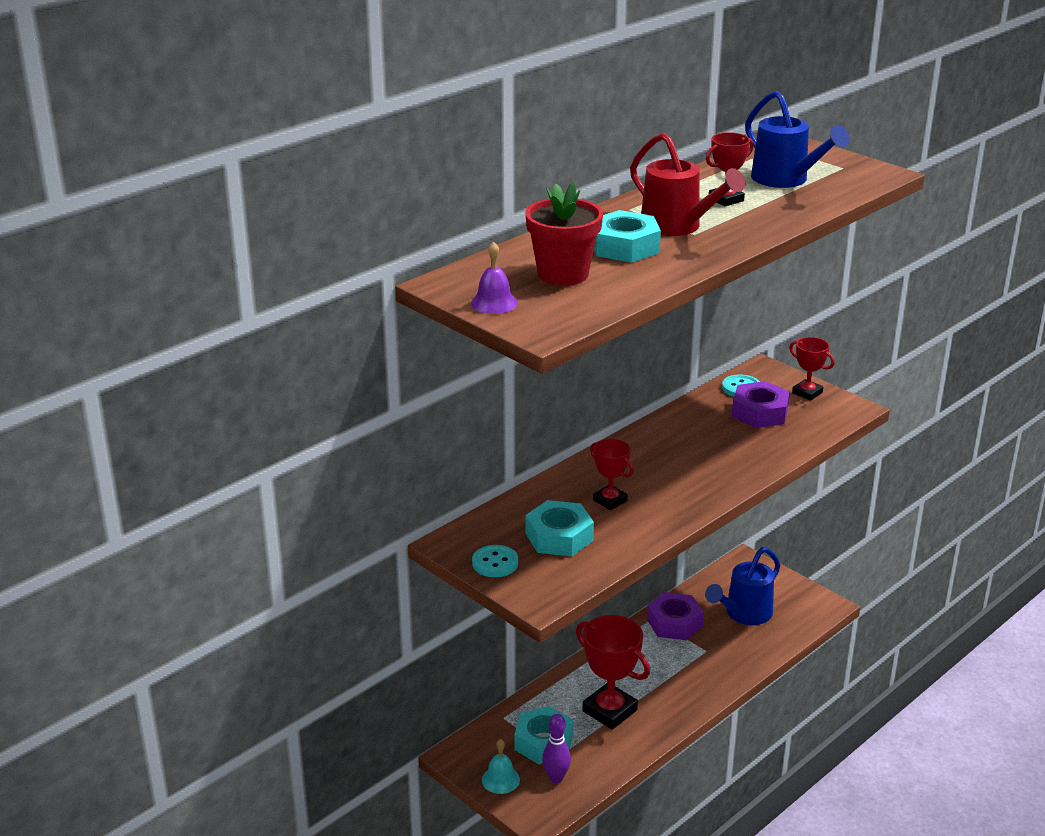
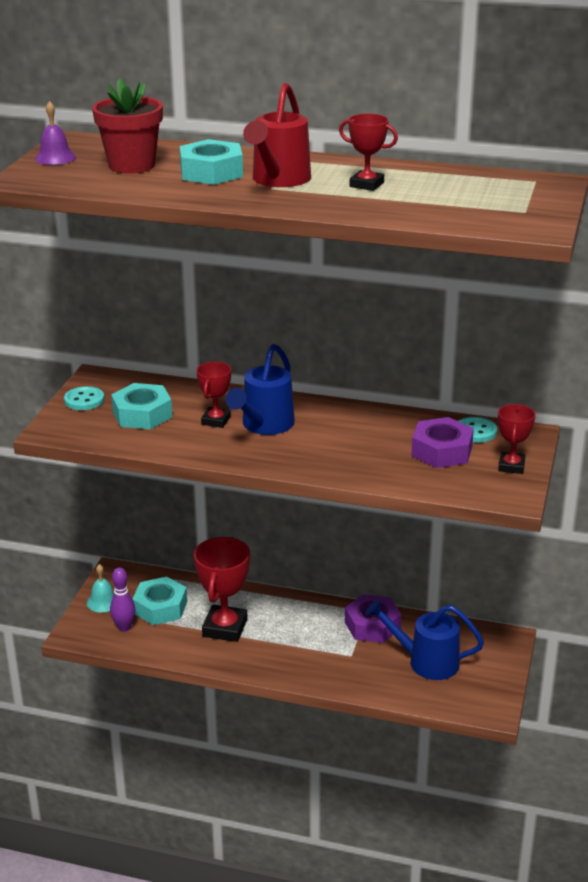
camera: 60 degrees right, 0 degrees up
blue watering can [745,91,849,188] -> blue watering can moved to [226,344,295,435]

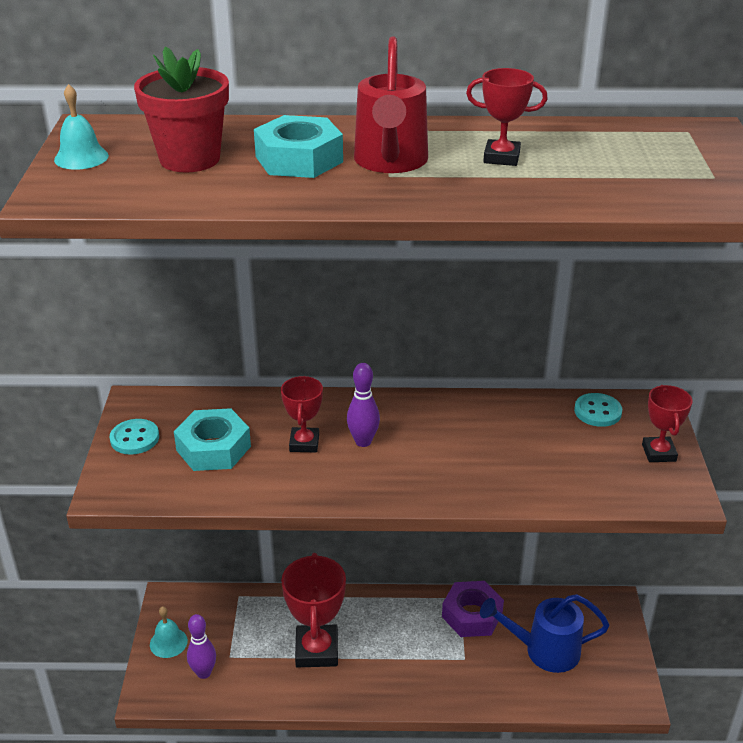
camera: 15 degrees left, 5 degrees up
purple bell [35,101,76,165] -> turquoise bell [54,84,109,170]
turquoise nut [133,577,187,625] -> none
blue watering can [226,344,295,435] -> purple bowling pin [347,363,380,447]
purple nut [411,417,474,468] -> none

